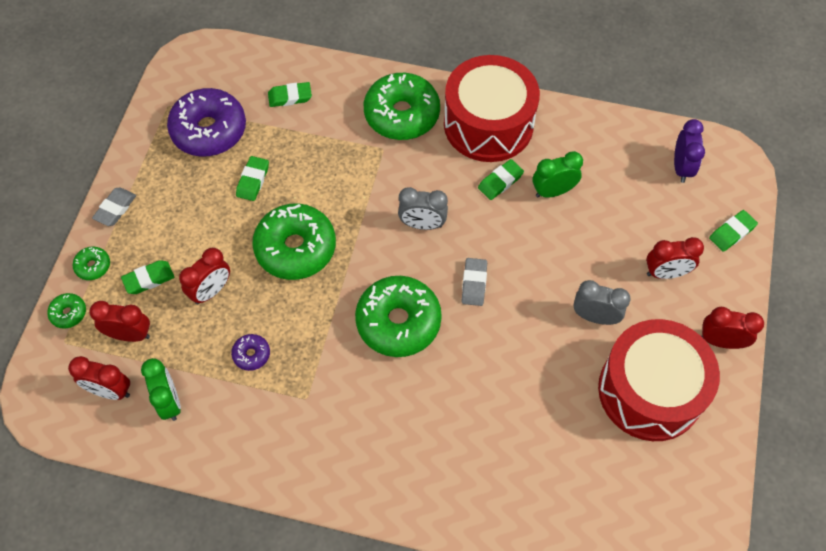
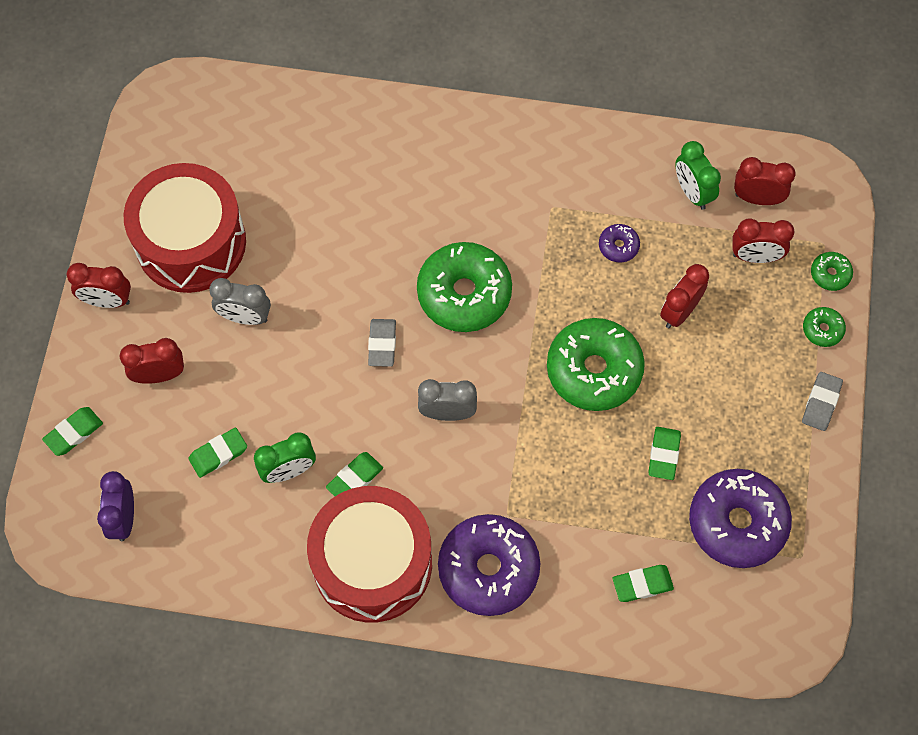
camera: 175 degrees right, 5 degrees up
green eraser [121,260,174,294] -> green eraser moved to [188,428,247,478]
green donut [364,73,440,140] -> purple donut [438,514,540,616]

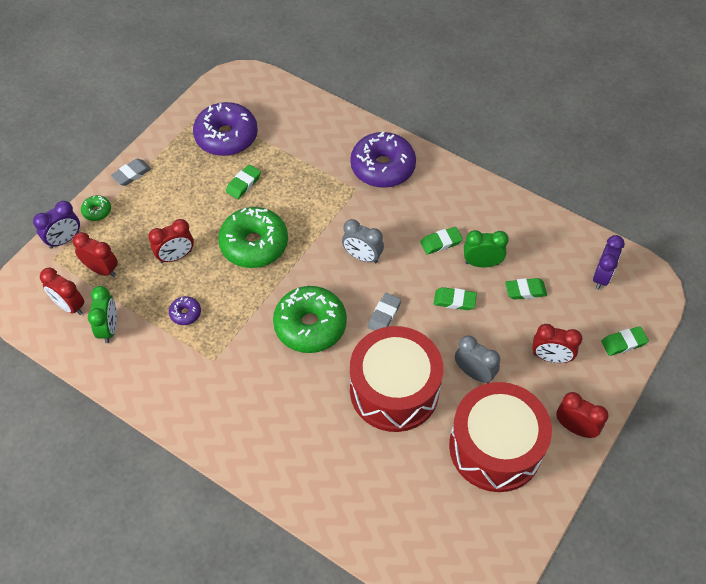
camera: 155 degrees left, 10 degrees down
red drum [307,486,432,623] -> red drum moved to [350,326,443,432]
green eraser [613,565,674,602] -> green eraser moved to [434,287,477,310]
green donut [811,252,853,291] -> purple clock [33,201,80,249]

